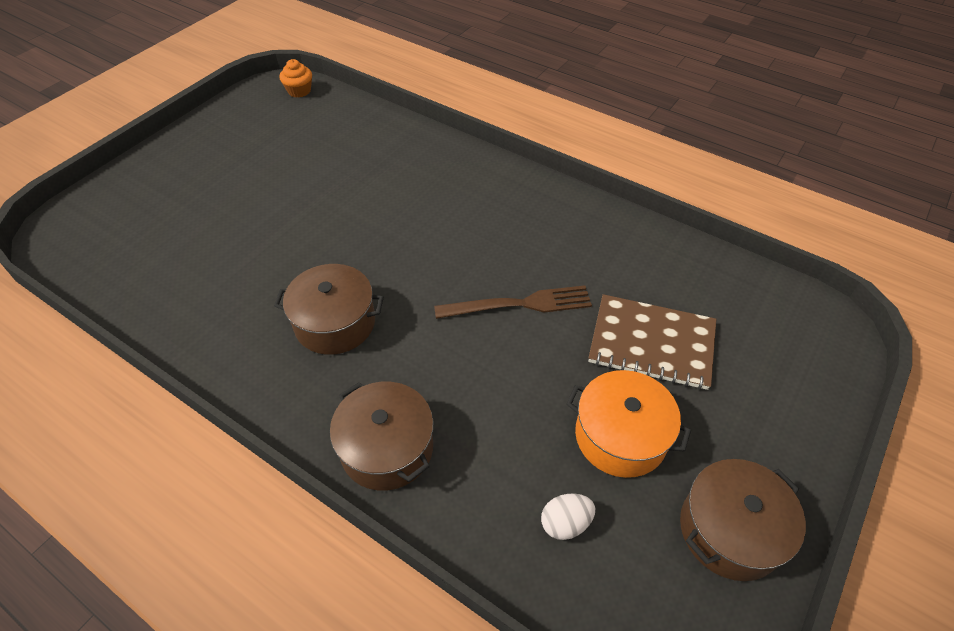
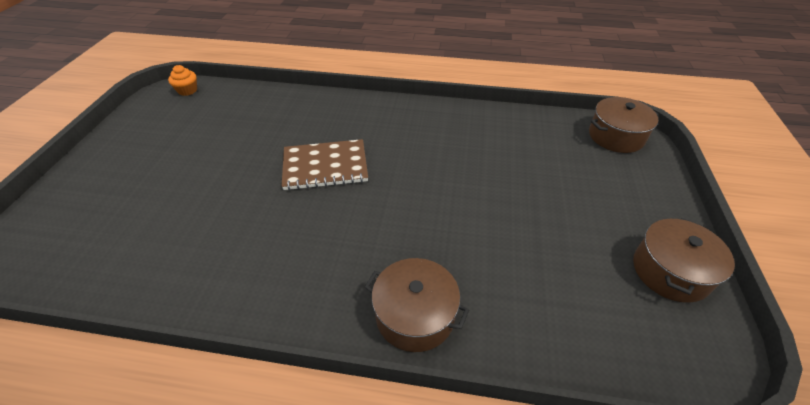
camera: 25 degrees left, 5 degrees down
brown pot [274,264,384,355] -> brown pot moved to [589,97,658,153]
brown fork [434,285,592,319] -> none
white egg [541,494,595,540] -> none
orange pot [566,370,691,478] -> none
brown notebook [588,294,716,390] -> brown notebook moved to [281,139,368,190]

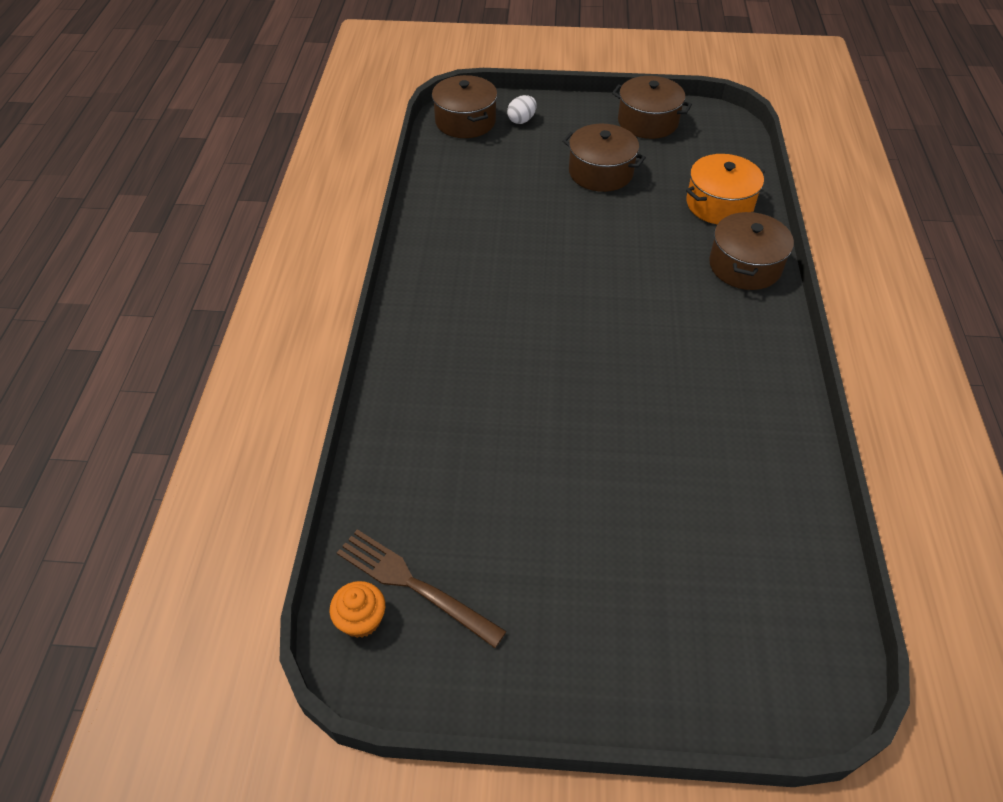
camera: 95 degrees left, 5 degrees up
brown notebook [281,139,368,190] -> none
none -> brown fork [337,529,507,648]
none -> white egg [507,95,537,124]
none -> brown pot [562,124,646,192]
none -> orange pot [686,154,765,224]

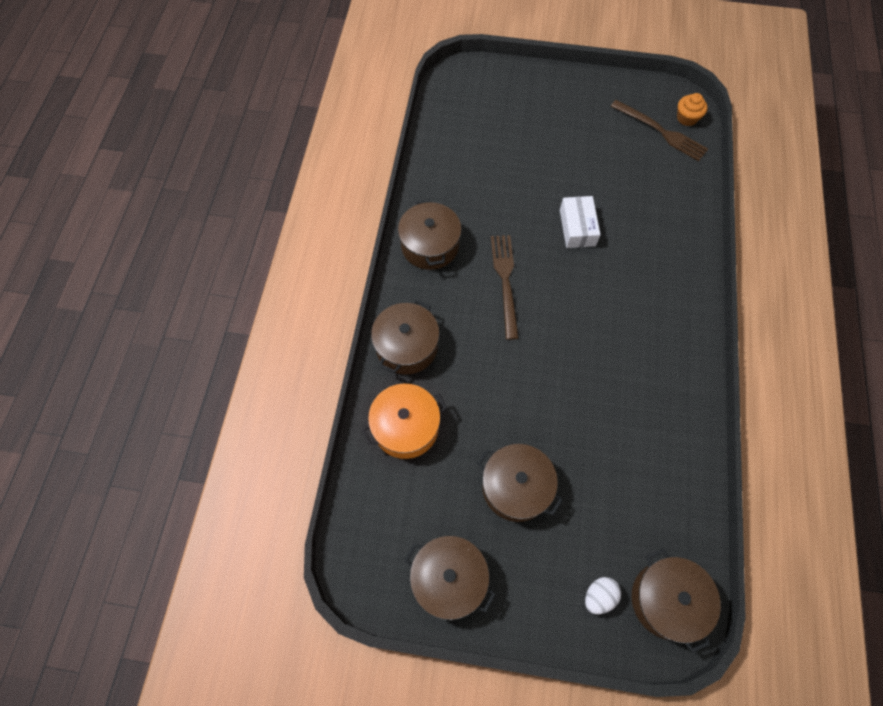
camera: 175 degrees left, 15 degrees up
none -> brown pot [398,200,462,270]
none -> brown fork [491,235,519,340]
none -> white box [560,196,601,248]

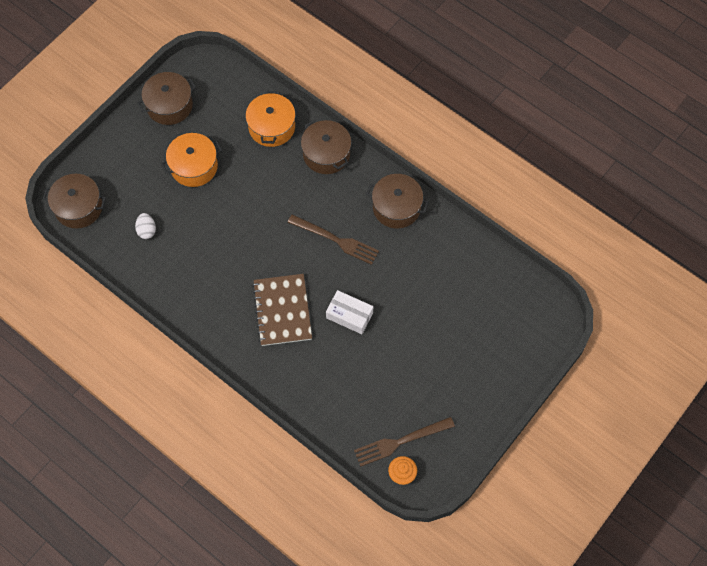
camera: 120 degrees right, 0 degrees up
brown pot [477,444,563,522] -> orange pot [161,133,222,187]
white egg [585,577,621,614] -> white egg moved to [135,213,156,239]
none -> brown notebook [252,274,312,346]

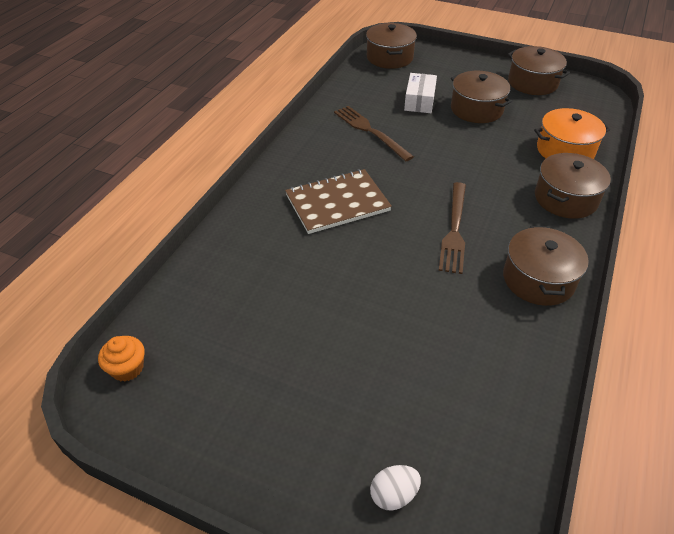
camera: 75 degrees right, 20 degrees down
white egg [135,213,156,239] -> white egg moved to [370,465,421,511]
orange pot [161,133,222,187] -> brown pot [451,71,512,123]
white box [326,290,373,334] -> white box moved to [404,73,437,113]
brown fork [354,417,455,467] -> brown fork moved to [334,106,414,161]

